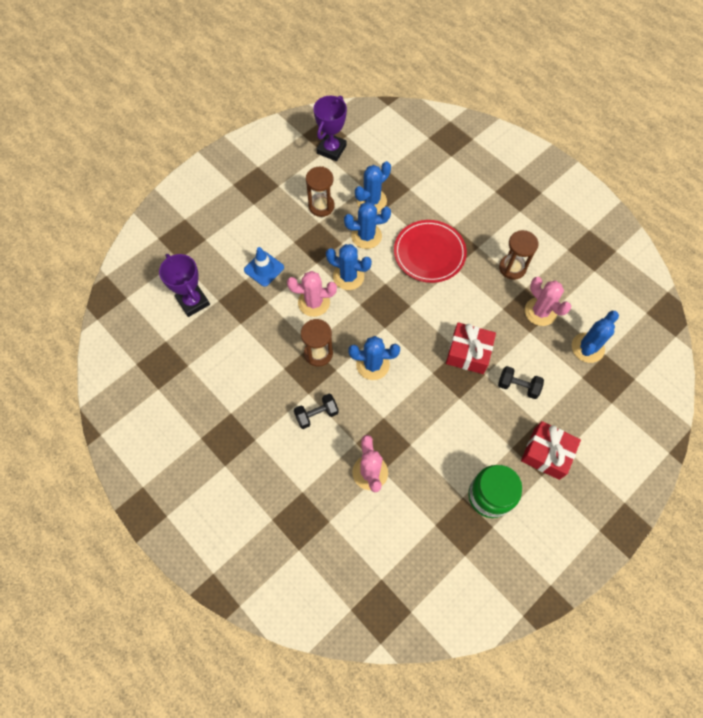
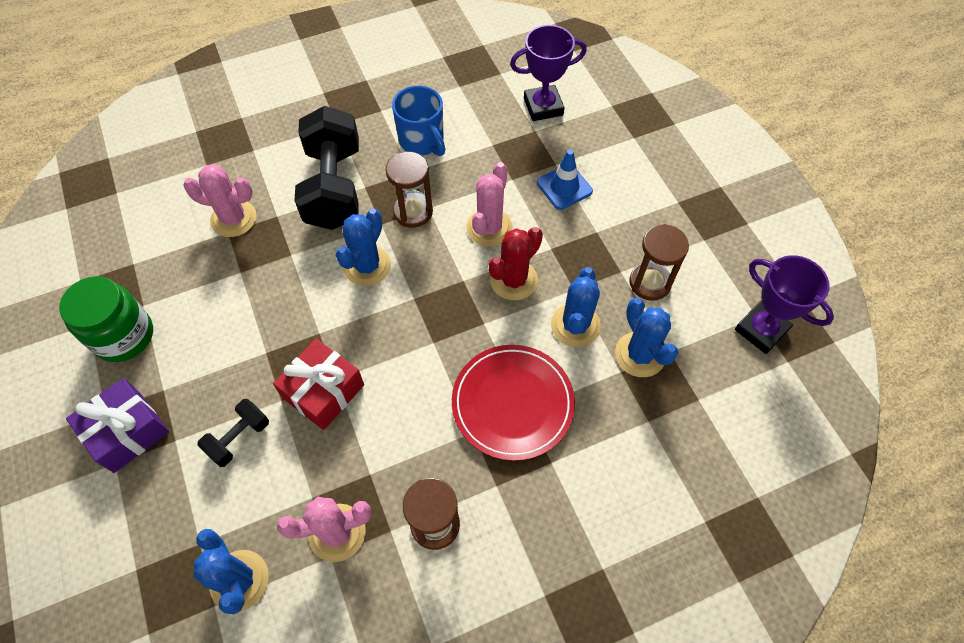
camera: 110 degrees right, 5 degrees down
black dumbbell [294,394,339,429] -> black dumbbell [295,106,359,230], size x2.09
blue cactus [326,244,372,290] -> red cactus [489,227,543,300]
red gift [521,421,581,480] -> purple gift [66,378,169,473]
none -> blue mug [392,86,445,156]

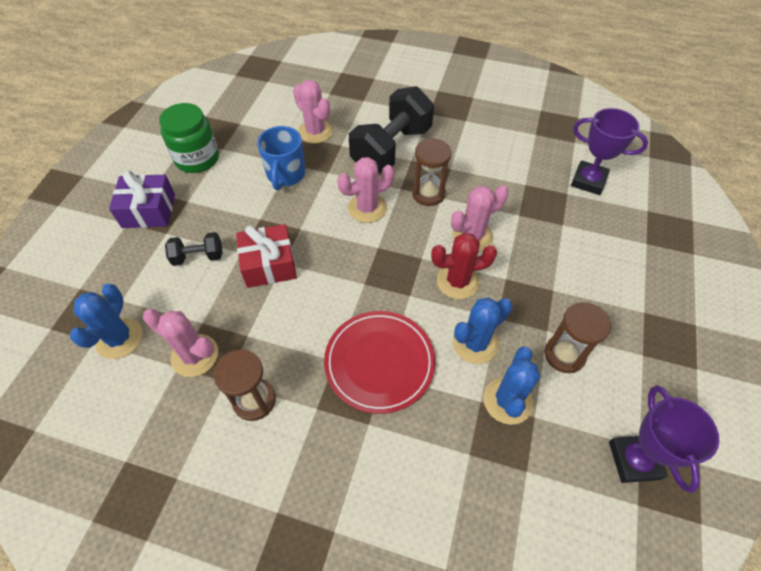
camera: 40 degrees right, 5 degrees down
blue cactus [336,209,391,286] -> pink cactus [337,157,394,223]
blue mug [392,86,445,156] -> blue mug moved to [257,126,306,190]
blue traffic cone [537,149,593,210] -> none

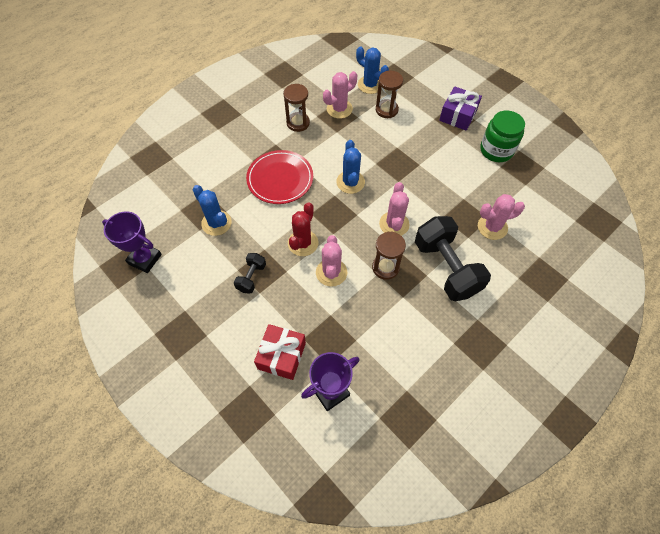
camera: 120 degrees right, 5 degrees up
black dumbbell [165,232,223,266] -> black dumbbell moved to [234,253,266,294]
red gift [236,224,297,288] -> red gift moved to [254,324,306,380]
blue mug [257,126,306,190] -> none
blue cactus [453,297,513,364] -> blue cactus moved to [336,140,365,194]
brown hourglass [544,302,611,373] -> brown hourglass moved to [376,71,403,118]

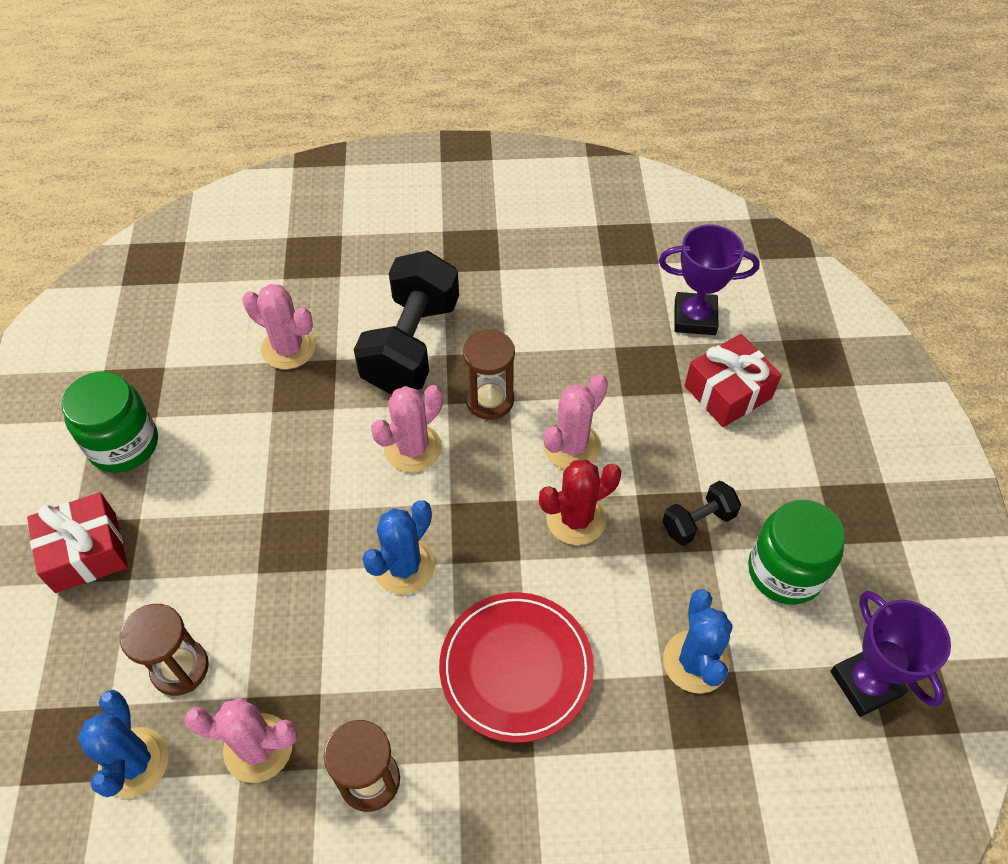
camera: 140 degrees left, 5 degrees down
purple gift [439,86,482,131] -> red gift [27,492,128,593]
none -> green jar [748,499,845,605]

